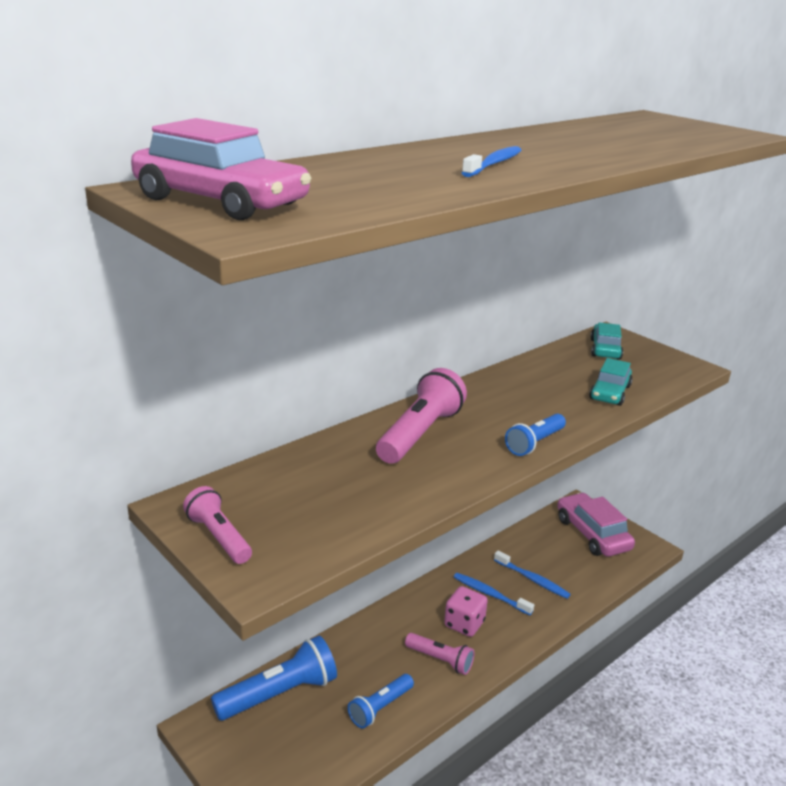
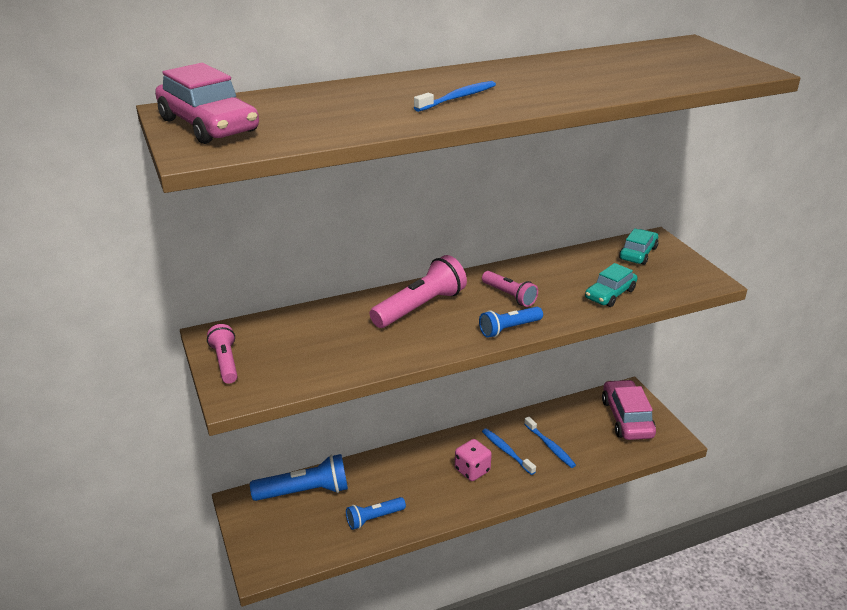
camera: 20 degrees right, 5 degrees up
pink flashlight [405,633,475,675] -> pink flashlight moved to [482,271,538,307]

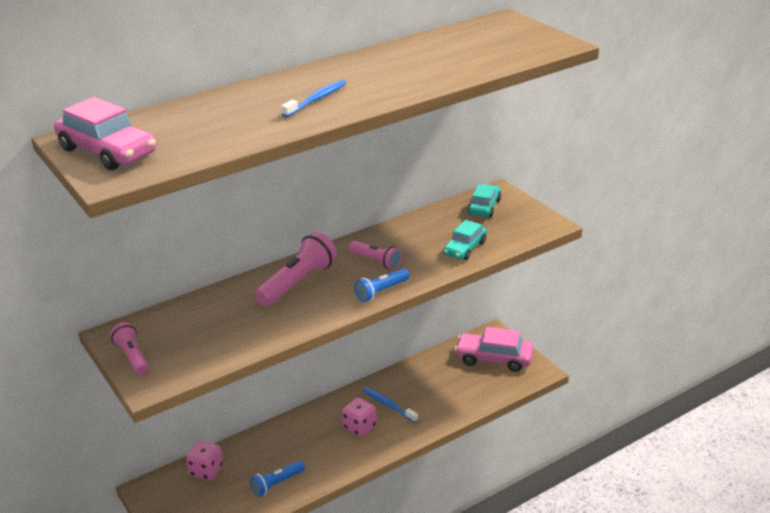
camera: 10 degrees left, 0 degrees up
blue flashlight [250,454,348,501] -> pink dice [186,441,223,480]
blue toothbrush [524,417,576,468] -> none
pink car [602,380,656,440] -> pink car turned 60 degrees counterclockwise [455,327,533,372]

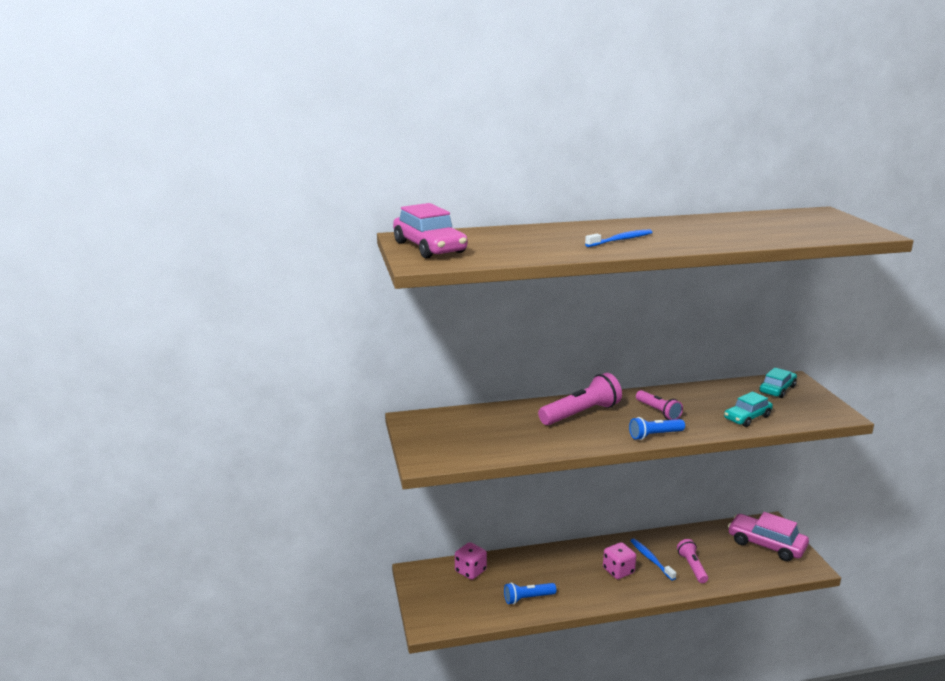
camera: 20 degrees right, 10 degrees down
pink flashlight [110,322,149,375] -> pink flashlight moved to [677,539,708,583]

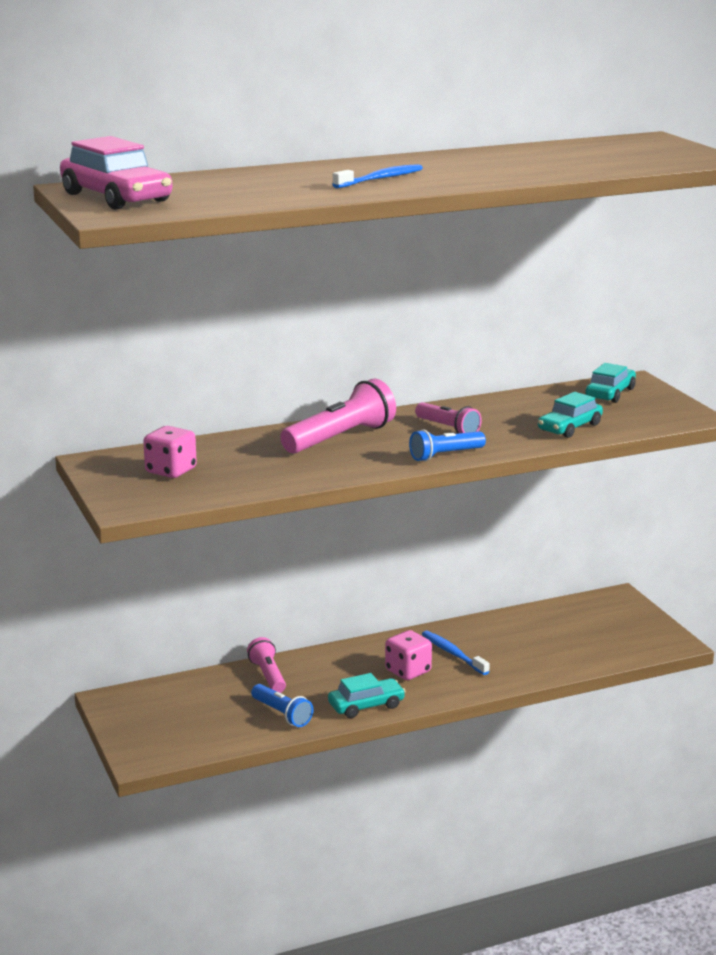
camera: 10 degrees left, 0 degrees up
pink dice [455,542,487,580] -> pink dice moved to [143,426,197,478]
blue flashlight [504,583,556,605] -> blue flashlight turned 105 degrees counterclockwise [251,684,313,727]
pink flashlight [677,539,708,583] -> pink flashlight moved to [247,637,286,693]
pink car [728,512,809,561] -> none
none -> turquoise car [328,673,406,718]

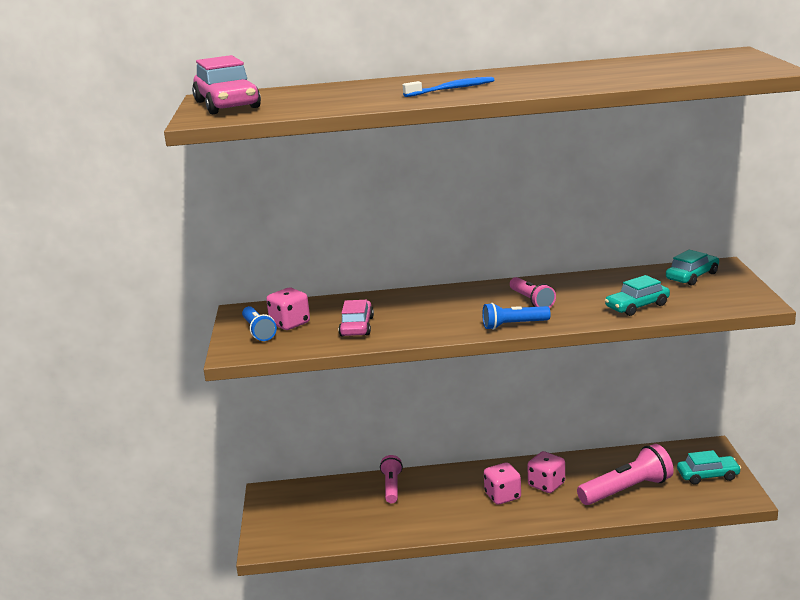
camera: 20 degrees right, 0 degrees up
blue flashlight [251,684,313,727] -> blue flashlight moved to [242,306,277,341]
pink flashlight [280,378,396,453] -> pink flashlight moved to [577,444,674,505]
turquoise car [328,673,406,718] -> turquoise car moved to [677,450,741,485]
blue toothbrush [422,631,490,675] -> pink dice [527,451,565,493]
none -> pink car [338,300,374,336]

